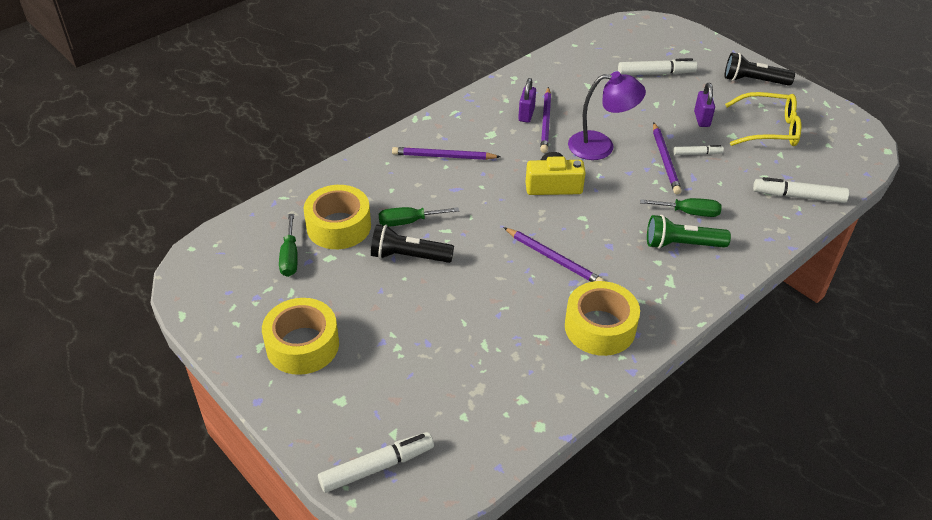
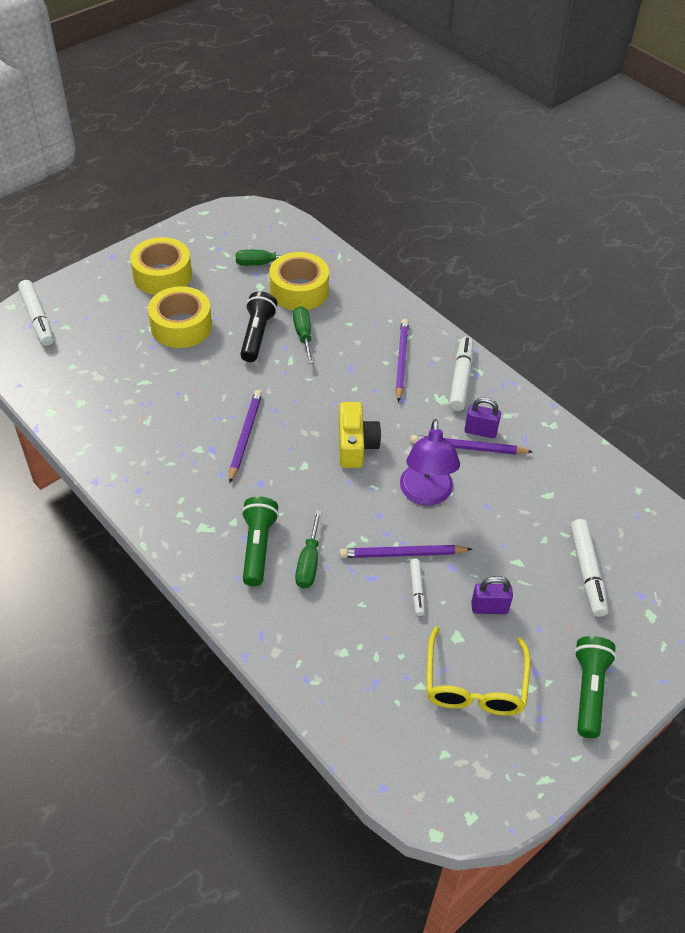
camera: 90 degrees right, 5 degrees up
purple pencil [503,227,604,282] -> purple pencil turned 150 degrees clockwise [229,390,262,483]
yellow tape [565,281,640,356] -> yellow tape moved to [148,286,212,348]
black flashlight [725,53,795,86] -> green flashlight [574,636,617,738]
white marker [753,177,849,203] -> white marker moved to [449,337,473,411]

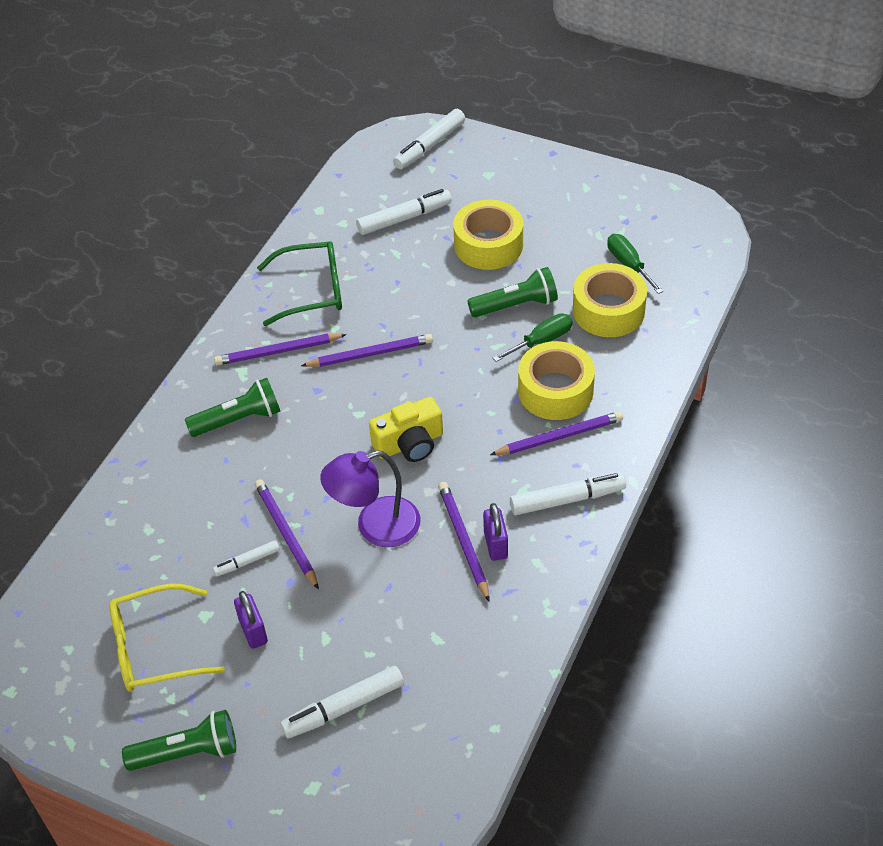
camera: 70 degrees right, 0 degrees up
yellow tape [130,237,192,295] -> yellow tape moved to [518,341,595,420]
black flashlight [240,291,278,362] -> green flashlight [467,267,558,317]
green screwdriver [295,510,322,589] -> none
none -> purple pencil [214,333,347,366]
none -> green glasses [257,241,342,326]
none -> white marker [356,189,452,235]

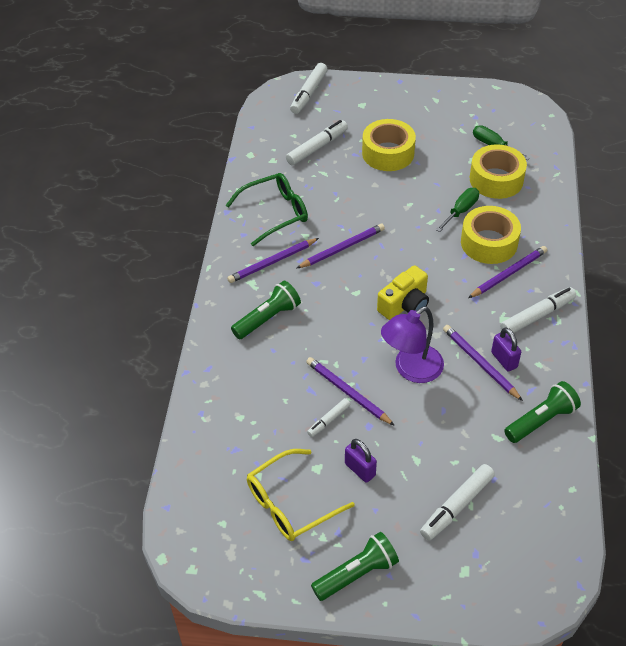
camera: 20 degrees left, 0 degrees up
green flashlight [467,267,558,317] -> green flashlight moved to [504,381,581,443]

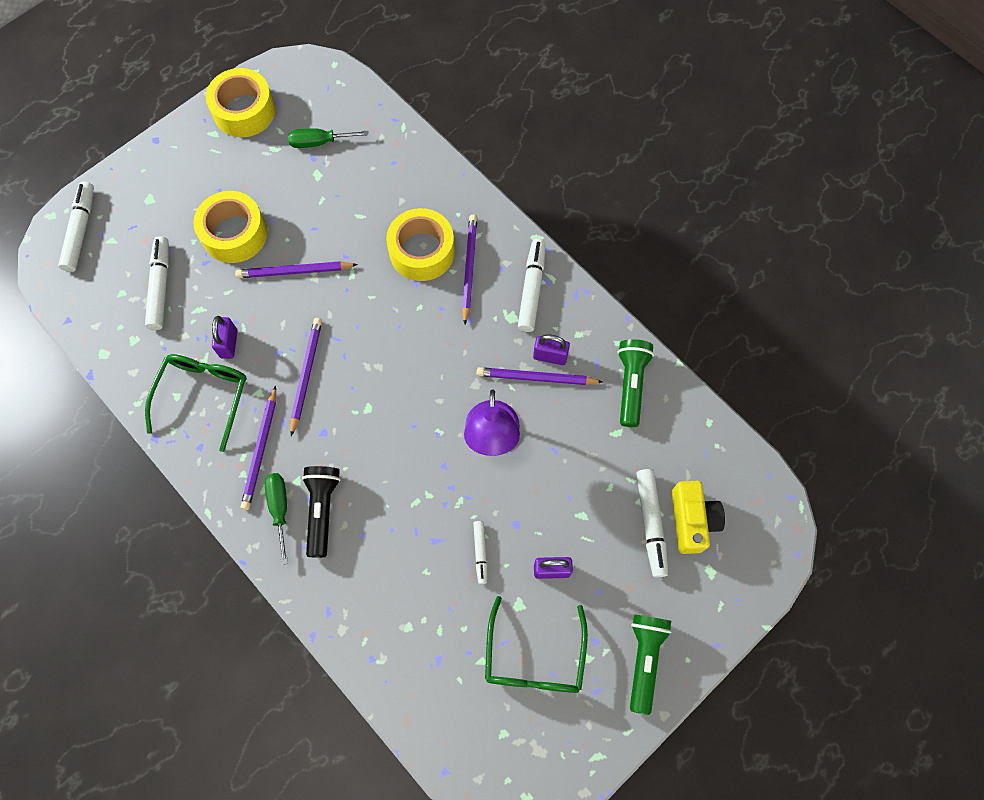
camera: 50 degrees left, 20 degrees up
green flashlight [231,281,301,339] -> black flashlight [302,466,341,558]
yellow glasses [247,449,355,541] -> green glasses [485,596,588,693]
white marker [290,63,327,114] -> white marker turned 150 degrees counterclockwise [58,181,94,272]
purple pencil [306,357,395,426] -> purple pencil moved to [235,261,358,278]
yellow camera [377,265,429,320] -> yellow camera moved to [672,481,725,554]
green screwdriver [436,188,479,232] -> green screwdriver moved to [265,473,288,565]
yellow tape [470,144,527,199] -> yellow tape moved to [206,68,275,137]
none -> purple padlock [212,316,237,359]

